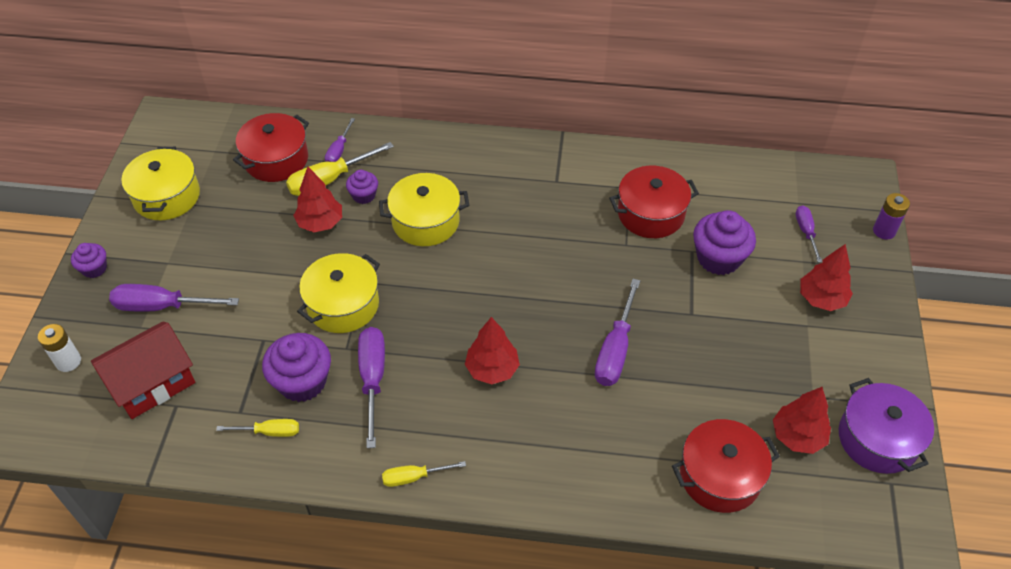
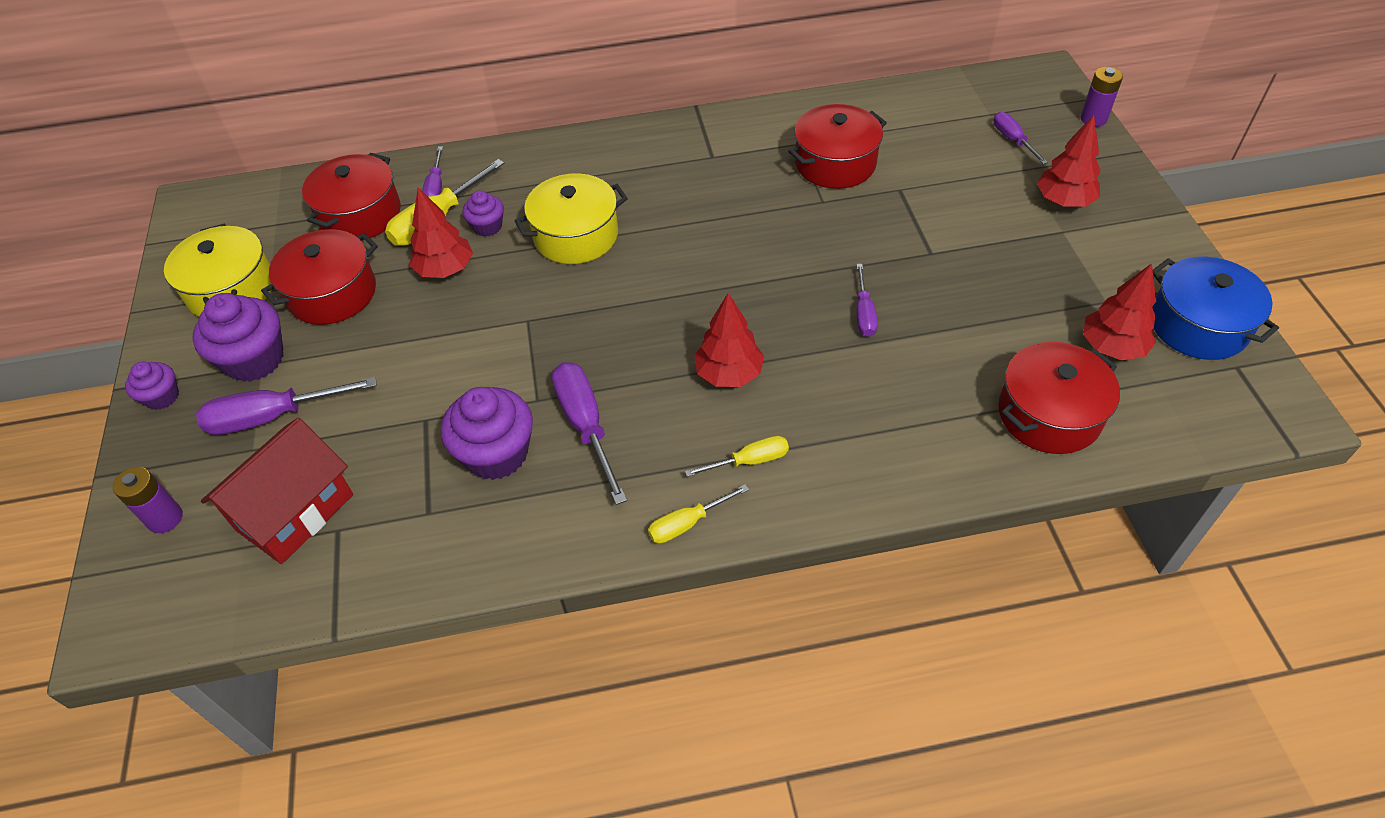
camera: 15 degrees left, 0 degrees up
white battery [38,324,81,372] -> purple battery [113,467,183,533]
yellow screwdriver [216,419,299,437] -> yellow screwdriver moved to [685,436,789,477]
yellow pot [297,253,380,333] -> none
purple screwdriver [595,279,640,386] -> purple screwdriver [856,264,878,337], size x0.59
purple cupcake [693,210,756,275] -> purple cupcake moved to [192,293,284,382]
purple pot [839,378,934,474] -> blue pot [1152,257,1279,360]
none -> red pot [261,229,378,325]

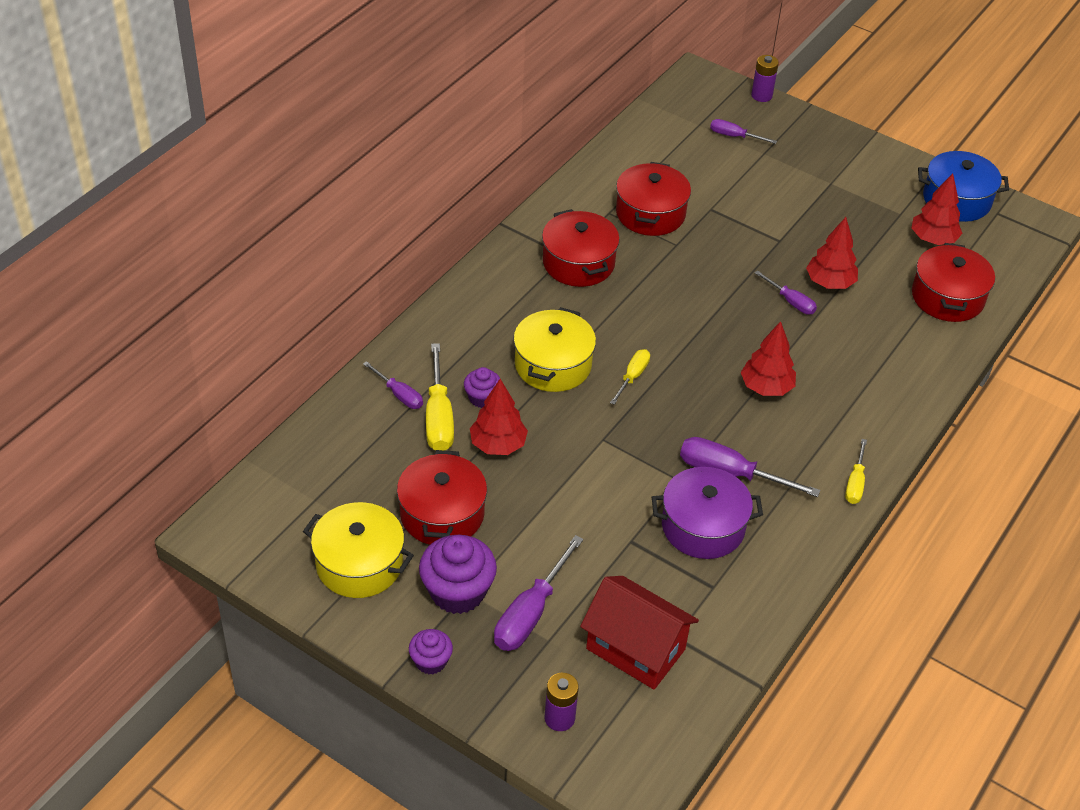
camera: 50 degrees left, 5 degrees down
red house [201,418,353,564] -> red house turned 45 degrees counterclockwise [580,576,699,690]
red pot [302,153,401,240] -> red pot moved to [542,209,620,287]
purple cupcake [441,387,533,480] -> purple pot [652,467,763,559]
yellow screwdriver [685,436,789,477] -> yellow screwdriver moved to [610,349,650,405]
red tree [1037,115,1101,207] -> red tree moved to [806,217,858,289]

